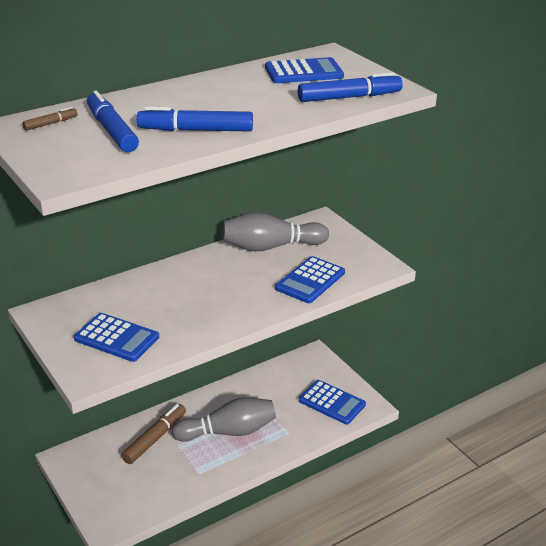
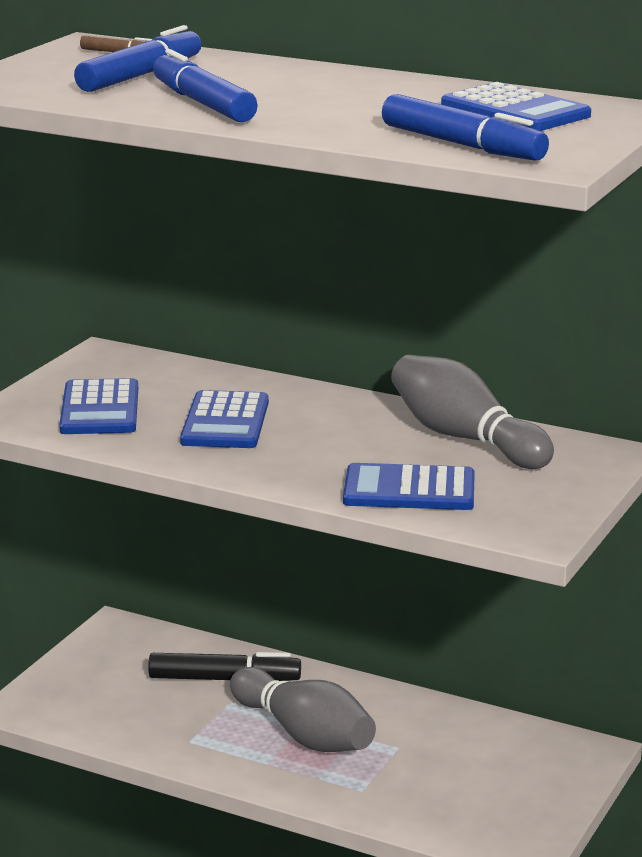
camera: 60 degrees right, 10 degrees down
brown marker [121,404,186,464] -> black marker [148,652,301,681]
blue calculator [299,380,366,425] -> blue calculator moved to [180,390,269,448]

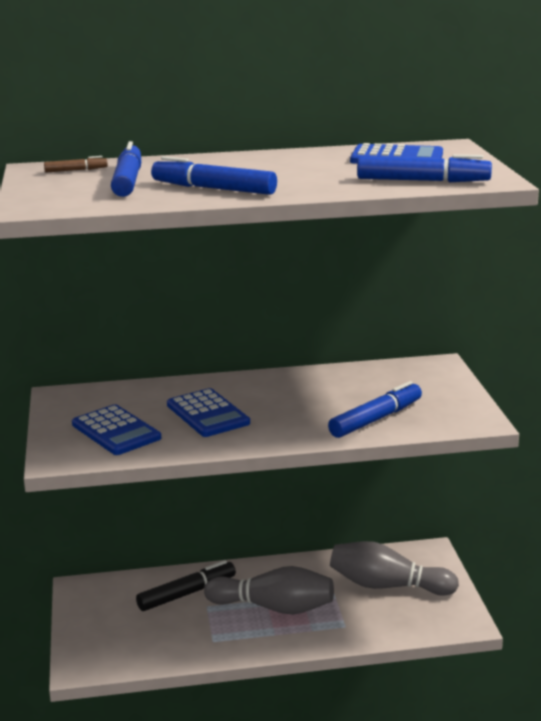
camera: 35 degrees left, 0 degrees up
blue calculator [343,463,475,510] -> blue marker [328,381,422,438]
grey bowling pin [391,355,554,469] -> grey bowling pin moved to [330,541,459,596]

